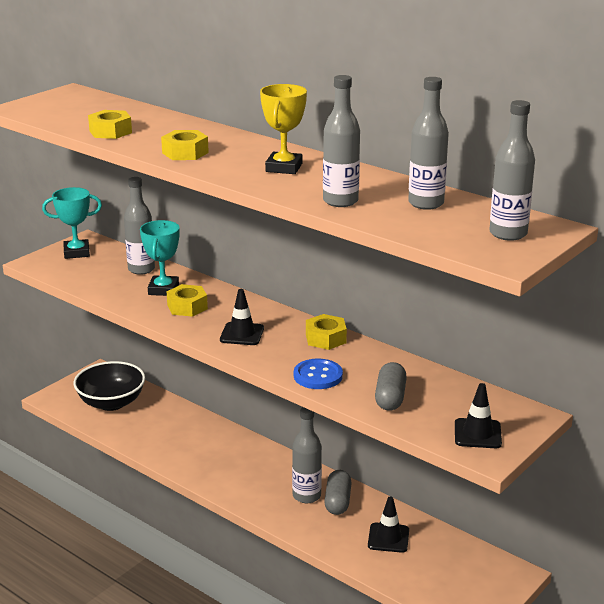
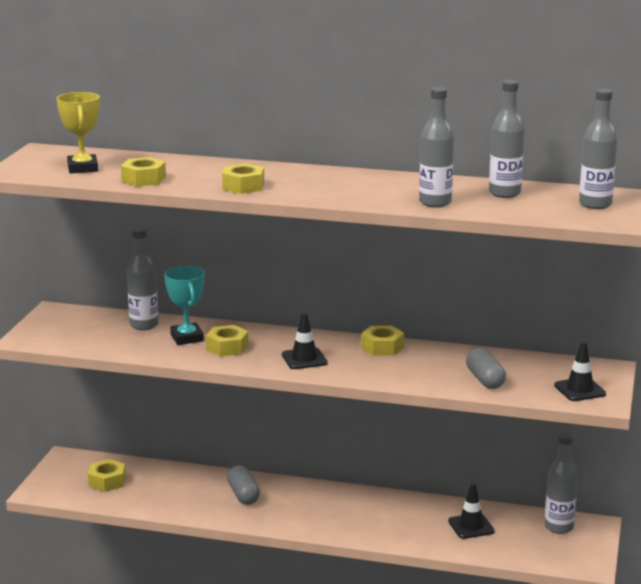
camera: 25 degrees left, 5 degrees down
turquoise trophy [42,187,102,259] -> none
black bowl [74,361,145,411] -> yellow nut [88,459,126,492]
yellow trophy [260,84,307,174] -> yellow trophy moved to [57,92,100,173]
grey bottle [292,407,322,503] -> grey bottle moved to [545,432,578,534]
blue button [294,359,343,389] -> none
grey capsule [324,470,352,515] -> grey capsule moved to [227,466,260,505]

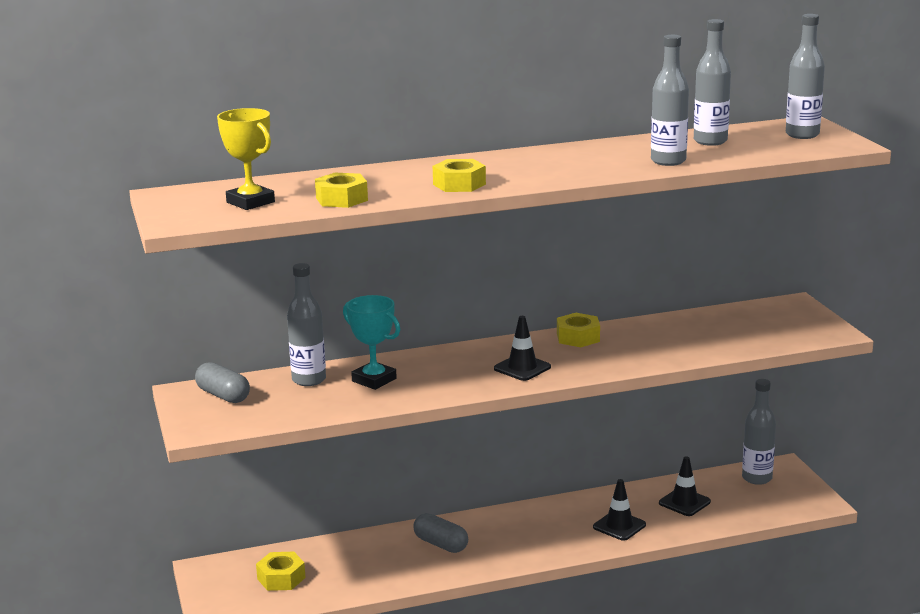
camera: 30 degrees left, 0 degrees up
yellow nut [206,325,248,357] -> none
grey capsule [466,348,506,389] -> grey capsule moved to [195,362,250,403]
black traffic cone [554,342,606,401] -> black traffic cone moved to [593,479,646,540]

